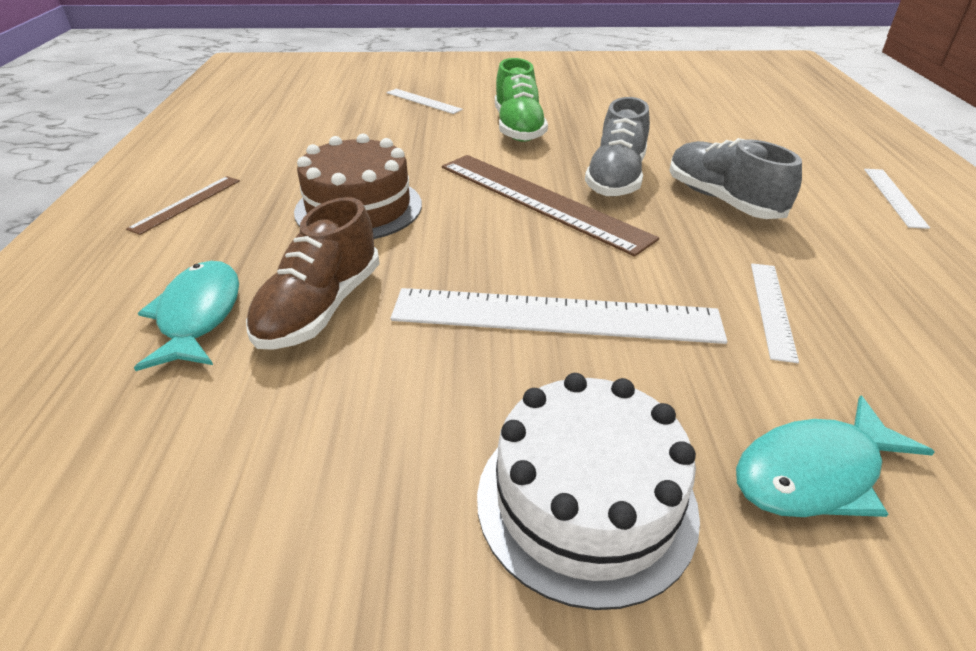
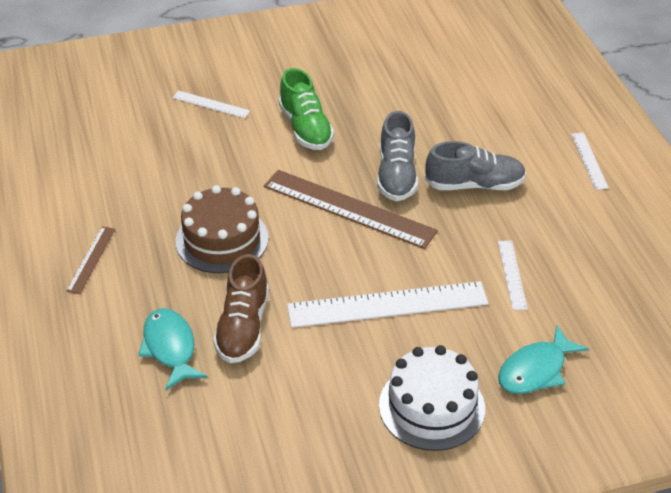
camera: 15 degrees left, 5 degrees up
grey shoe [669,138,802,219] -> grey shoe turned 135 degrees clockwise [425,141,526,190]

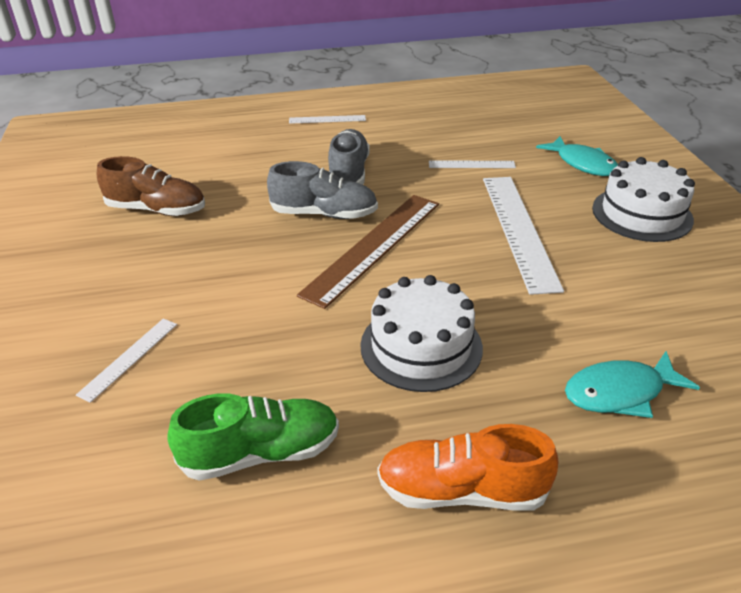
camera: 85 degrees left, 5 degrees down
brown ruler [66,226,115,294] -> orange shoe [377,424,558,511]
brown cake [175,185,269,273] -> white cake [360,275,483,392]
brown shoe [213,254,269,363] -> brown shoe moved to [97,156,205,216]
green shoe [279,68,334,150] -> green shoe moved to [167,393,339,481]

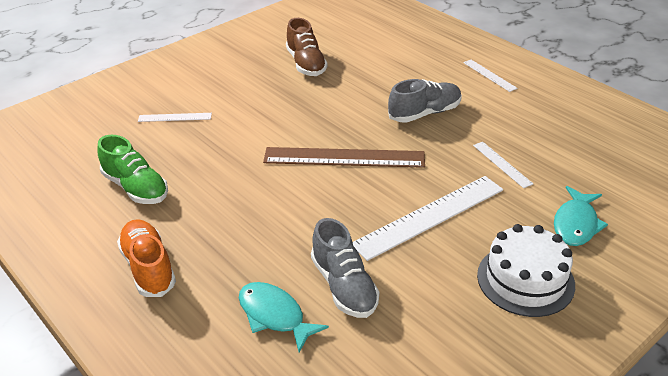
camera: 60 degrees right, 0 degrees up
grey shoe [267,161,378,219] -> grey shoe moved to [311,218,379,318]
white cake [360,275,483,392] -> none

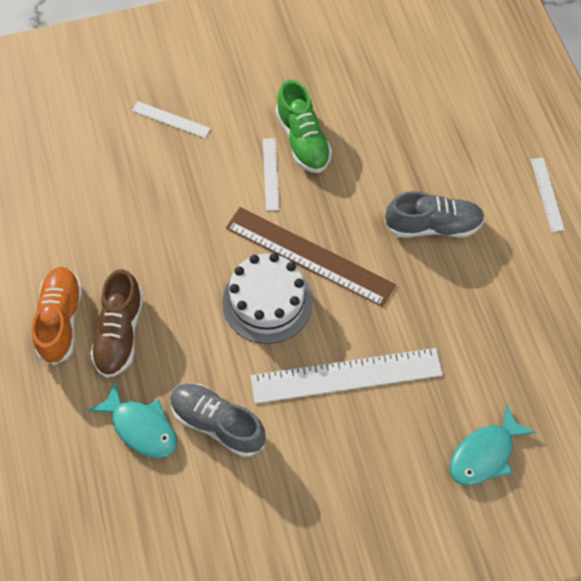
camera: 25 degrees right, 25 degrees up
green shoe [98,134,168,204] -> green shoe moved to [276,80,332,173]
turquoise fish [239,282,329,353] -> turquoise fish turned 150 degrees clockwise [88,382,177,459]
brown shoe [286,18,328,76] -> brown shoe moved to [90,269,144,378]
grey shoe [311,218,379,318] -> grey shoe turned 120 degrees clockwise [170,383,266,457]
white ruler [473,142,533,188] -> white ruler moved to [263,138,280,211]
white cake [477,224,575,317] -> white cake moved to [222,253,313,344]

